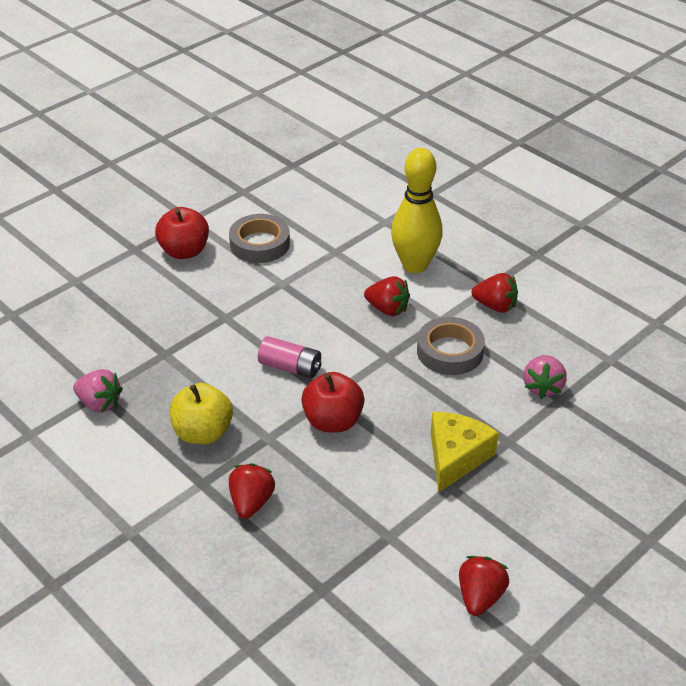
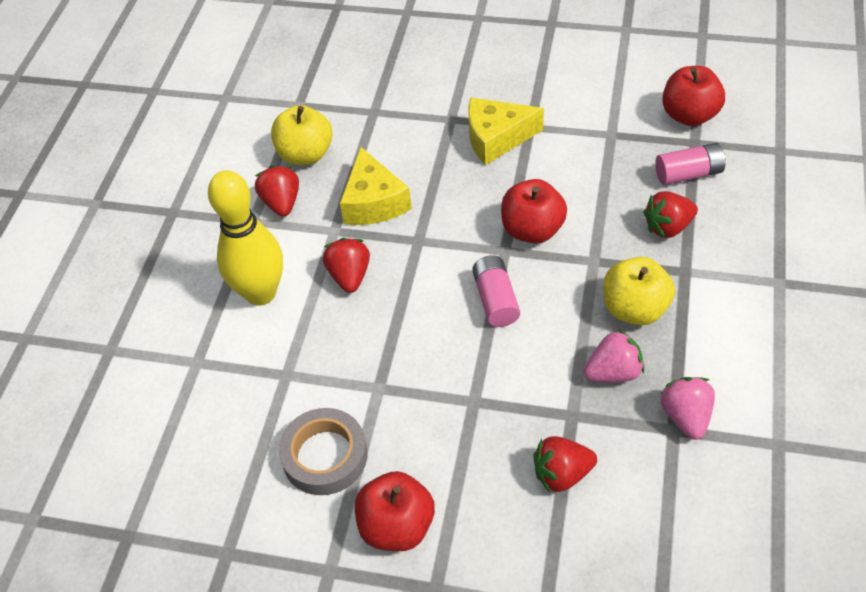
camera: 120 degrees left, 10 degrees up
grey tape [417,317,485,375] -> yellow cheese [340,147,412,225]
red strawberry [459,556,509,616] -> red strawberry moved to [533,436,597,493]
pink strawberry [523,355,567,399] -> pink strawberry moved to [584,329,644,382]
none -> yellow apple [271,105,333,165]
none -> pink battery [655,143,726,185]
none -> red apple [662,66,725,126]

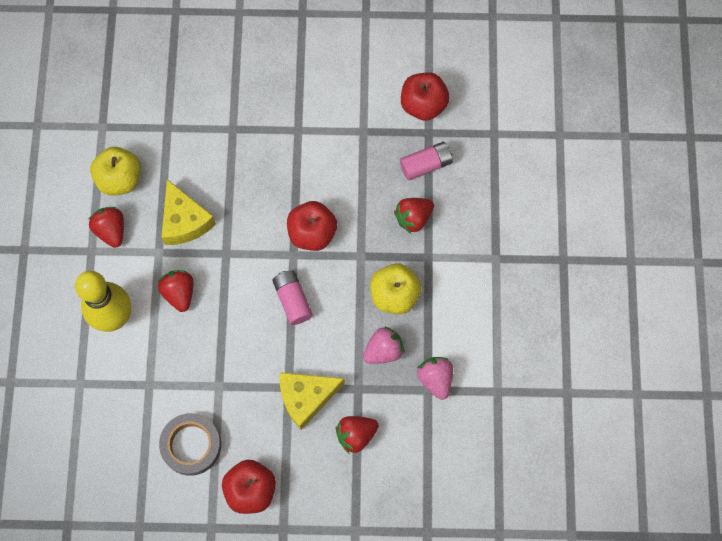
camera: 15 degrees left, 20 degrees up
yellow cheese [468,97,544,165] -> yellow cheese moved to [280,372,345,430]

